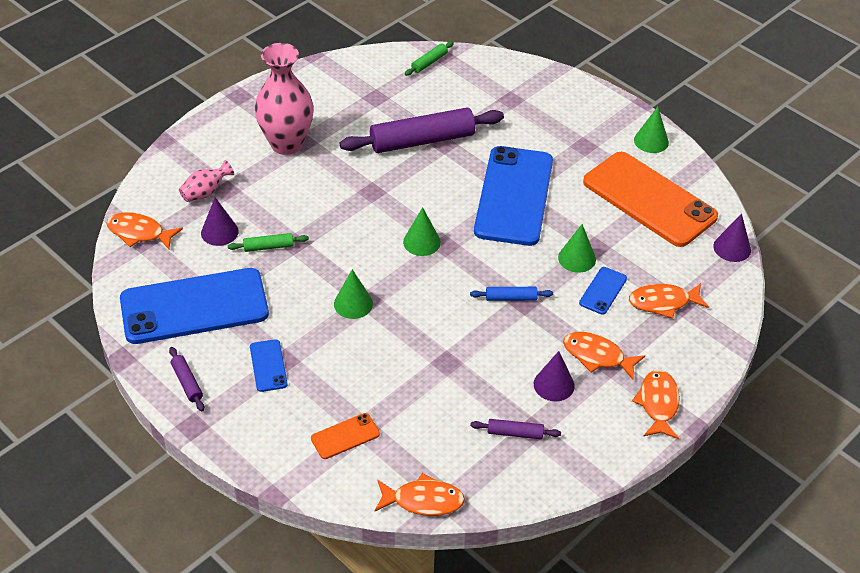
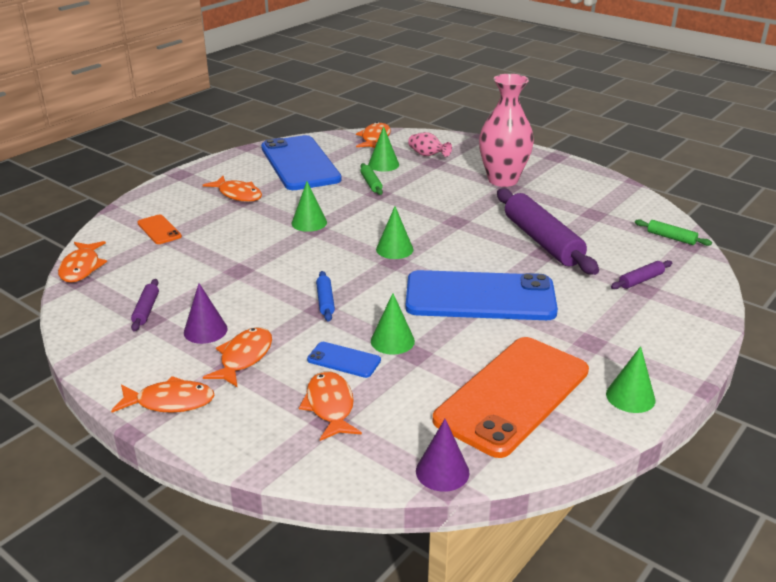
camera: 85 degrees right, 15 degrees down
purple rolling pin [169,347,204,411] -> purple rolling pin moved to [611,260,672,289]
purple cone [201,197,239,246] -> green cone [368,126,399,171]
blue phone [250,339,288,392] -> orange fish [203,176,262,202]

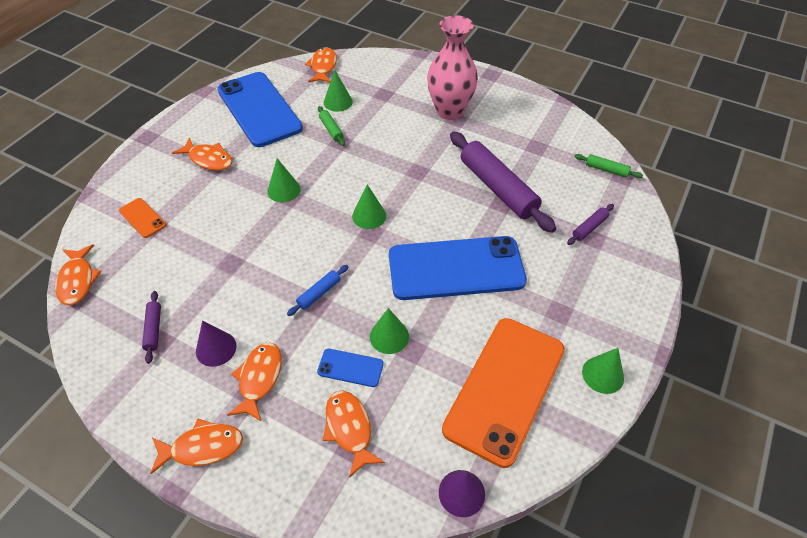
camera: 10 degrees left, 20 degrees up
blue rolling pin [316,271,335,322] -> blue rolling pin turned 60 degrees clockwise [287,265,348,316]
pink vase [408,132,452,157] -> none

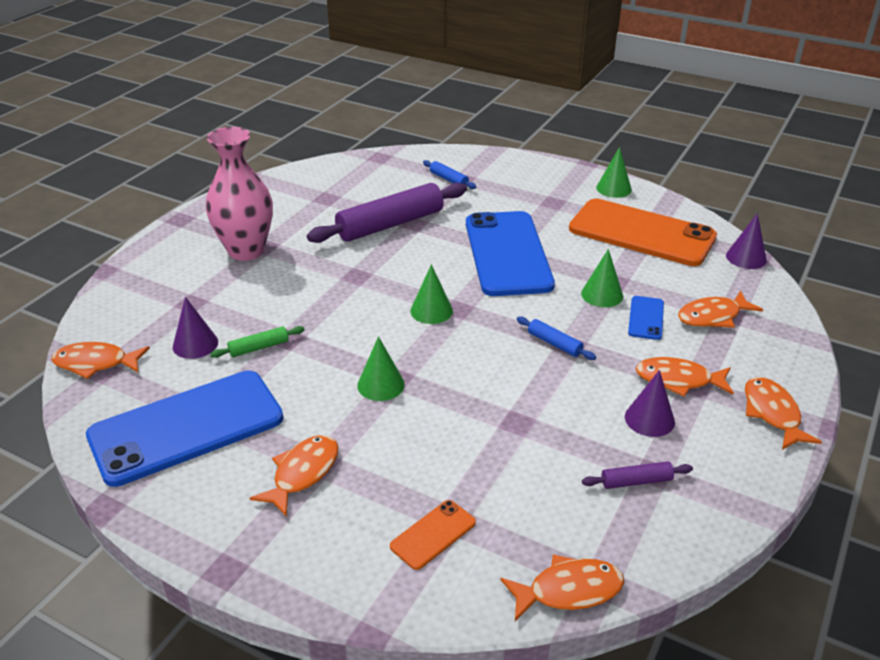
camera: 90 degrees left, 15 degrees down
green cone [324,70,353,112] -> purple cone [173,297,218,359]
purple rolling pin [567,204,614,245] -> blue rolling pin [423,160,476,189]
green rolling pin [574,154,643,178] -> none

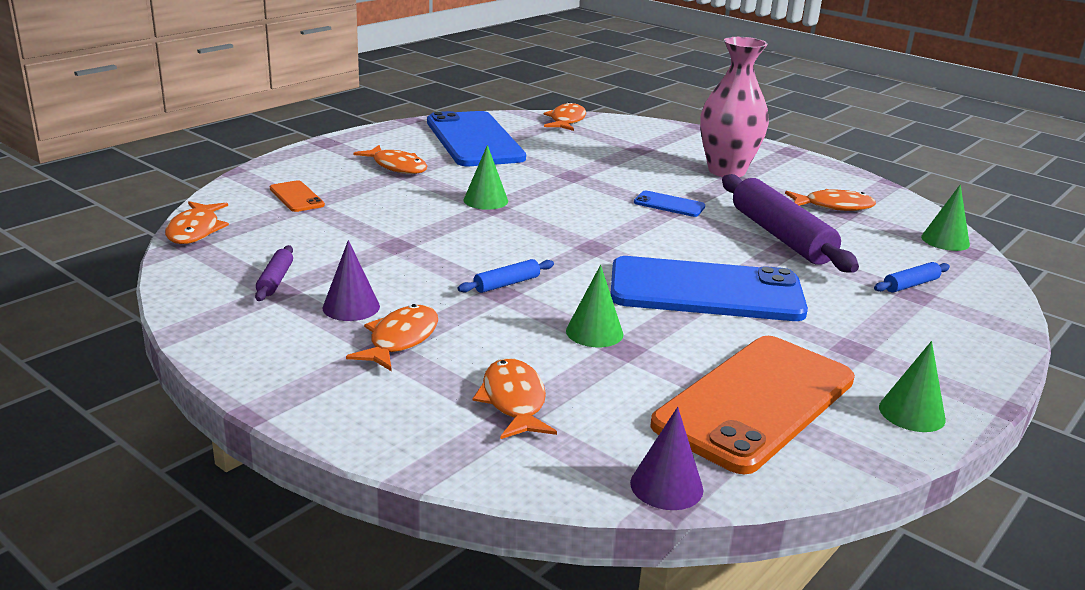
camera: 100 degrees right, 10 degrees down
purple cone [173,297,218,359] -> none
green rolling pin [210,326,305,358] -> none
green cone [410,264,453,324] -> green cone moved to [921,184,970,251]
blue phone [628,296,664,340] -> blue phone moved to [634,191,705,217]
orange fish [745,377,822,450] -> orange fish moved to [785,189,876,211]

